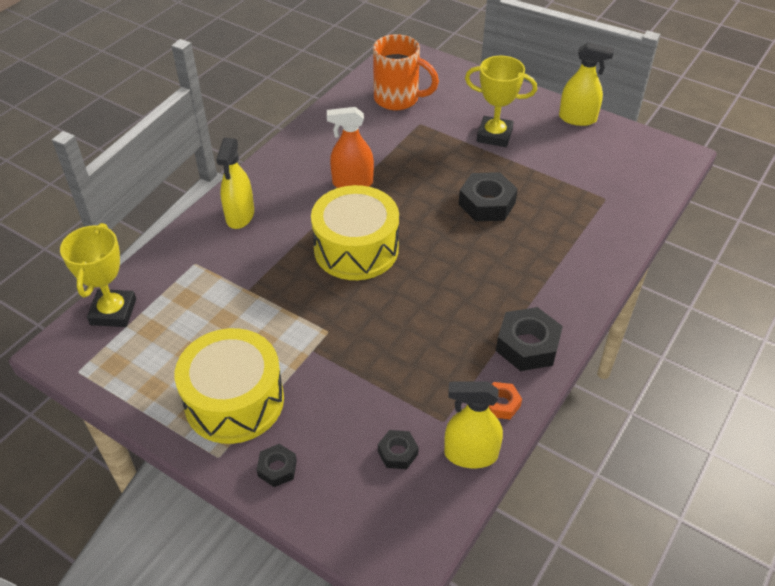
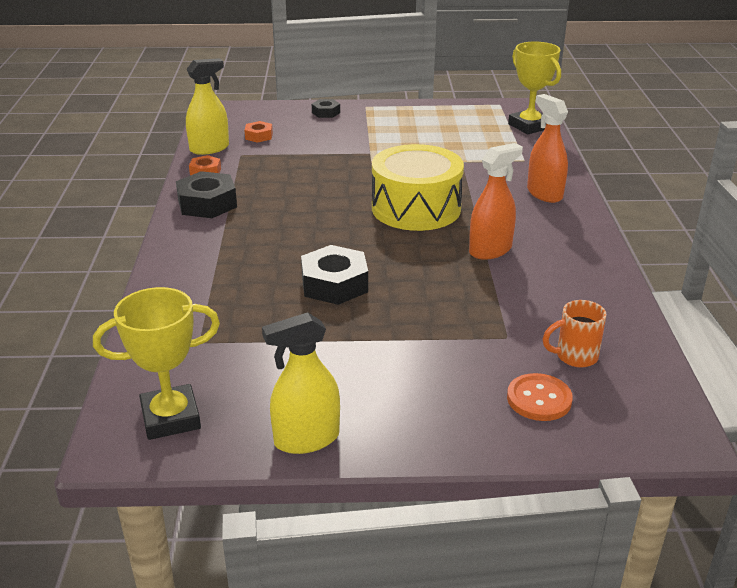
camera: 145 degrees right, 15 degrees down
yellow drum [175,328,284,444] -> none
yellow spray bottle [216,138,254,229] -> orange spray bottle [527,94,568,203]
orange mug [373,34,439,111] -> orange mug [543,300,607,368], size x0.57
black nut [378,430,419,469] -> orange nut [244,121,273,143]
yellow trophy [465,56,537,147] -> yellow trophy moved to [93,287,220,440]
none -> orange button [507,373,573,421]

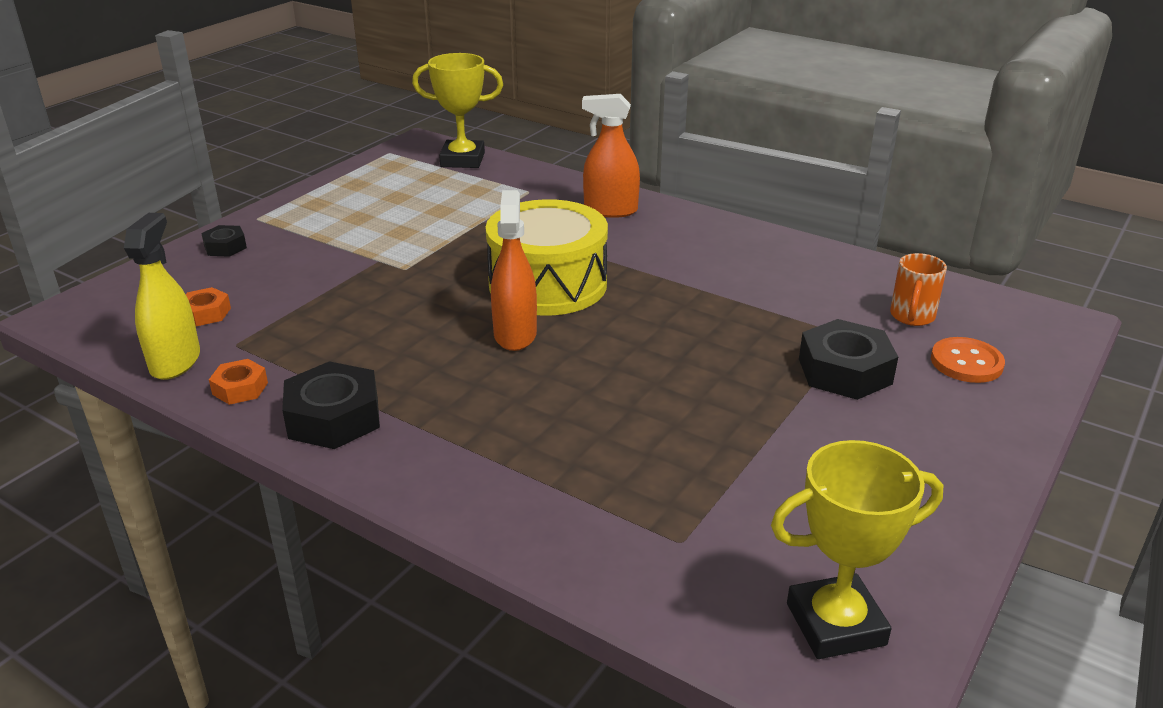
camera: 55 degrees left, 0 degrees up
yellow trophy [93,287,220,440] -> yellow trophy turned 60 degrees clockwise [771,440,943,659]
yellow spray bottle [262,312,340,454] -> none
black nut [301,245,368,305] -> black nut moved to [799,319,898,400]
orange spray bottle [469,143,523,260] -> orange spray bottle moved to [491,190,537,351]

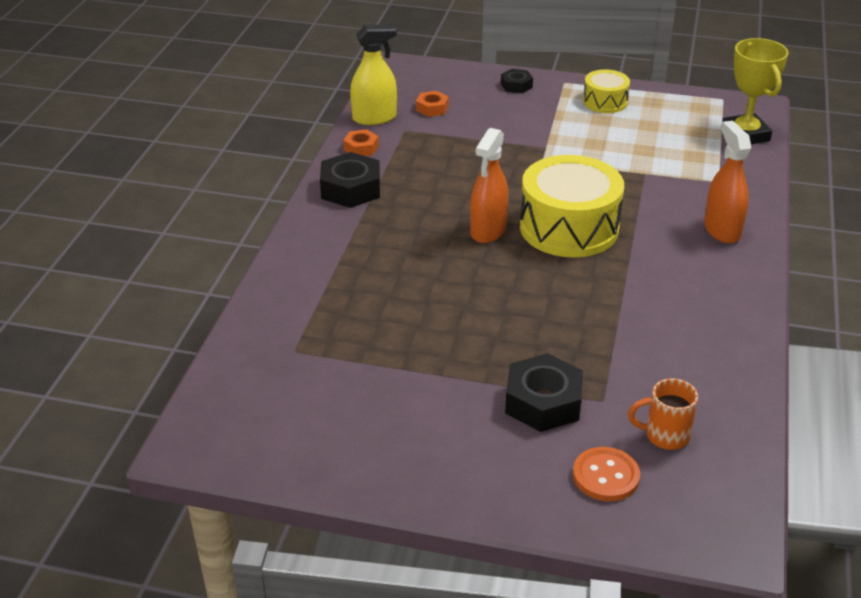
camera: 70 degrees right, 5 degrees up
orange spray bottle [491,190,537,351] -> orange spray bottle turned 135 degrees clockwise [470,128,509,243]
yellow trophy [771,440,943,659] -> none
none -> yellow drum [583,70,630,113]

